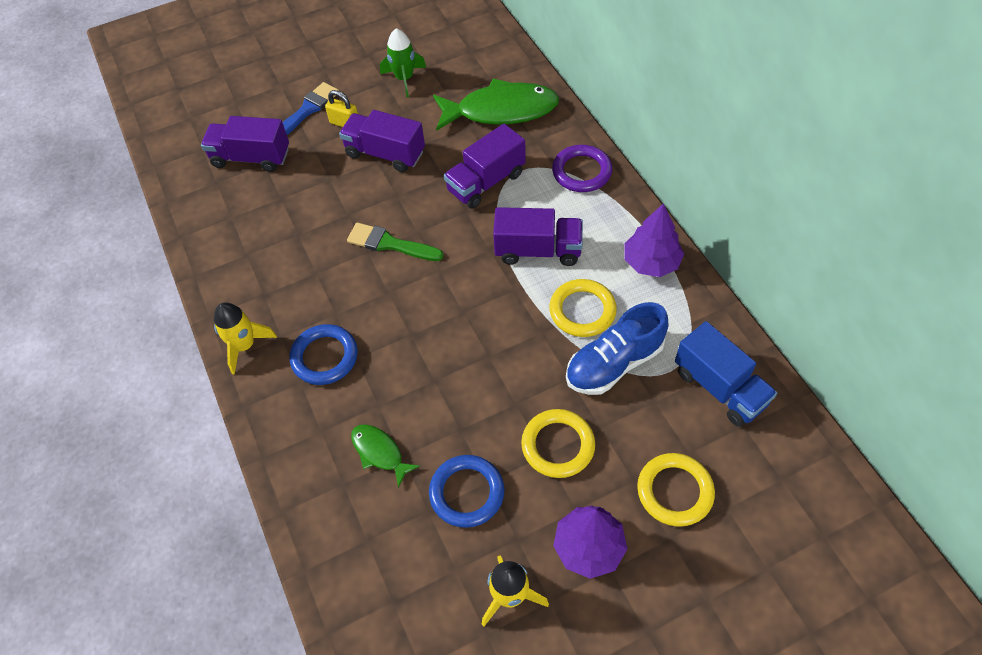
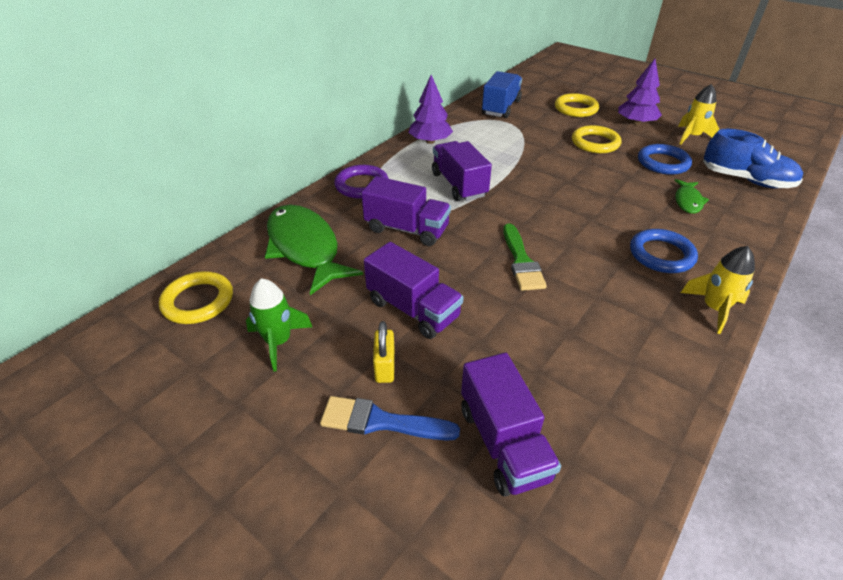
camera: 120 degrees left, 15 degrees down
purple truck [339,110,425,172] -> purple truck turned 45 degrees counterclockwise [364,242,464,339]
yellow ring [549,279,617,337] -> yellow ring moved to [159,271,233,324]
blue shoe [566,302,669,395] -> blue shoe moved to [703,129,803,188]

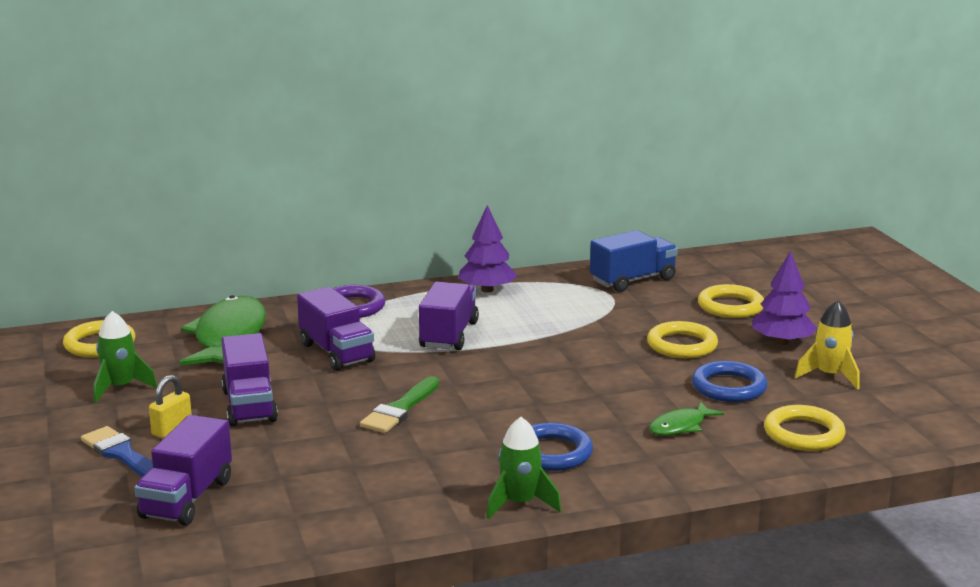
camera: 35 degrees right, 20 degrees down
yellow rocket [681,246,755,334] -> green rocket [486,417,561,519]
blue shoe [703,129,803,188] -> yellow ring [764,405,846,451]

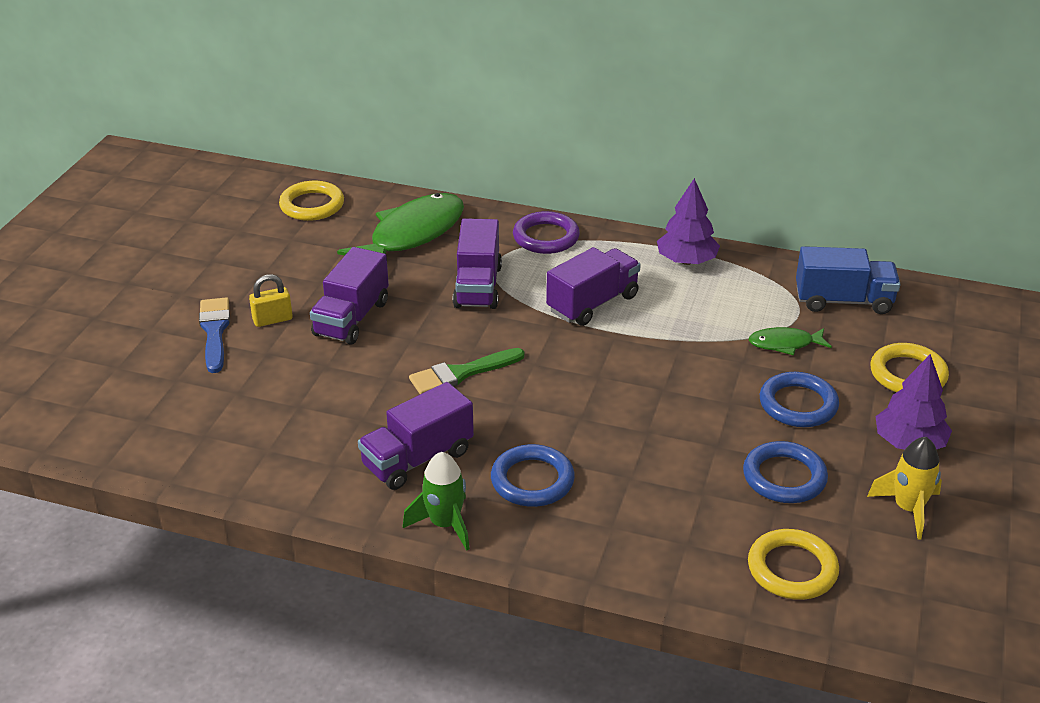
camera: 35 degrees right, 15 degrees up
green rocket [93,311,157,403] -> none
purple truck [135,415,232,526] -> purple truck moved to [358,382,474,490]
yellow ring [647,321,718,358] -> blue ring [760,372,839,427]
green fish [649,402,724,436] -> green fish moved to [749,327,832,355]

